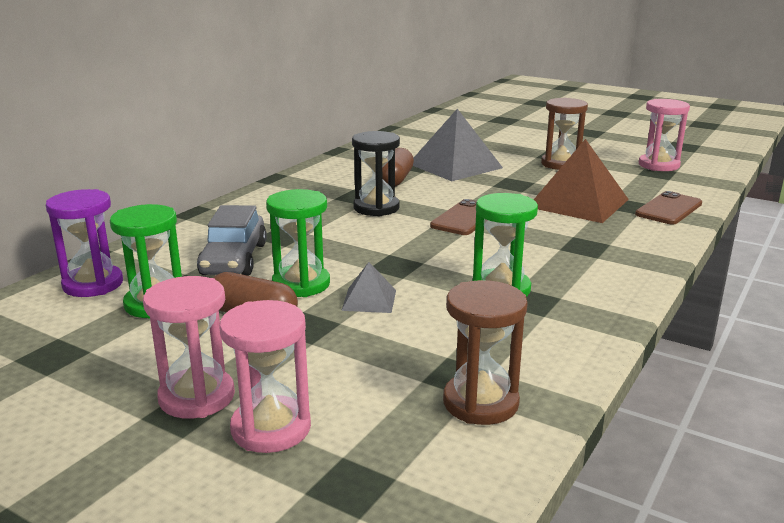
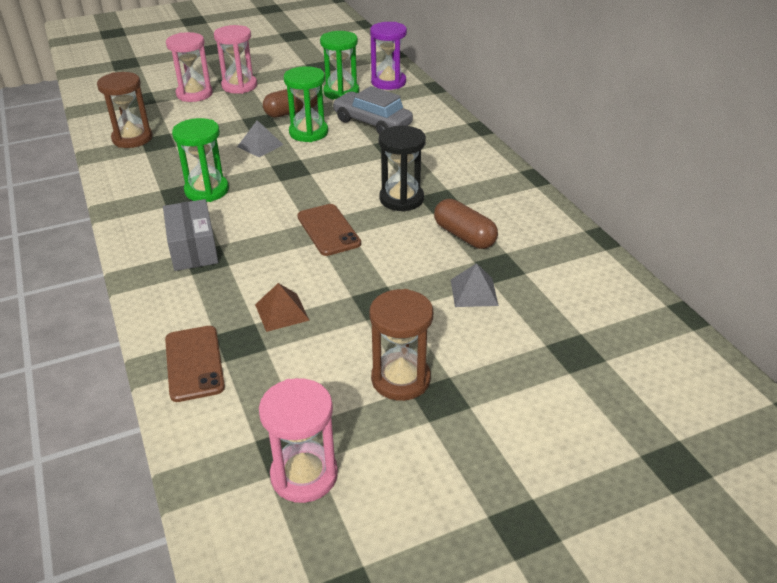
camera: 125 degrees right, 15 degrees up
grey pyramid [413,109,503,181] -> grey pyramid [451,263,499,307], size x0.49
brown pyramid [534,139,629,223] -> brown pyramid [255,283,310,332], size x0.49
none -> grey box [163,199,218,271]

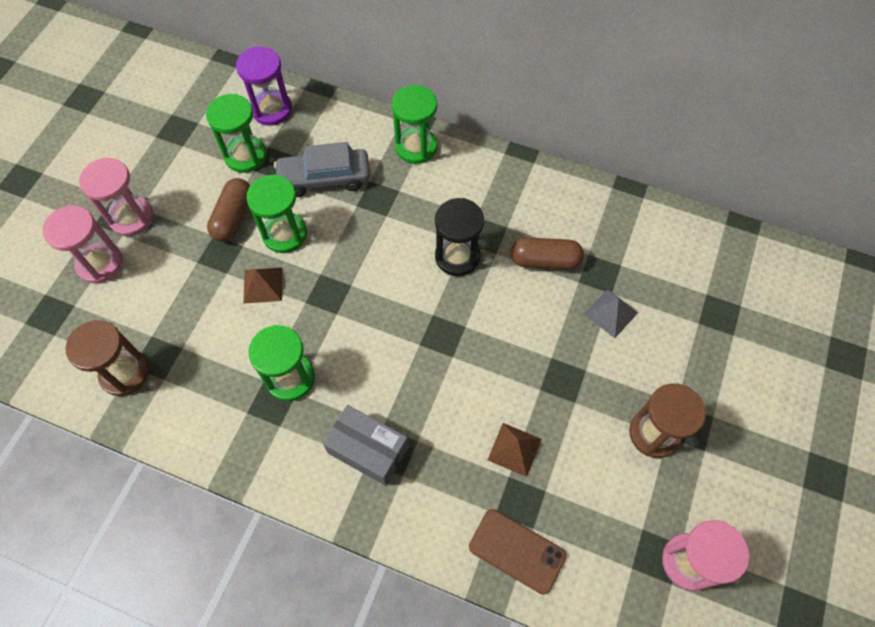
camera: 45 degrees left, 25 degrees up
grey pyramid [237,120,283,157] -> brown pyramid [243,267,282,304]
brown phone [297,204,361,256] -> none
none -> green hourglass [392,85,437,164]

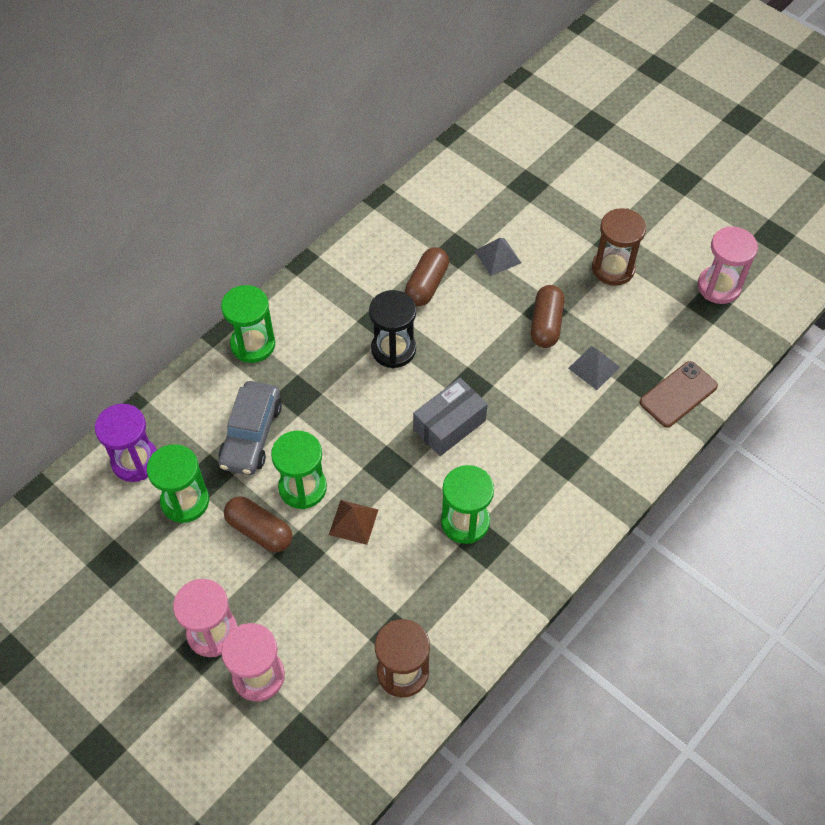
camera: 70 degrees left, 5 degrees down
grey box [323,405,409,486] -> grey box moved to [413,378,488,456]
brown pyramid [488,423,541,477] -> grey pyramid [568,346,620,390]
none -> brown capsule [531,285,564,348]

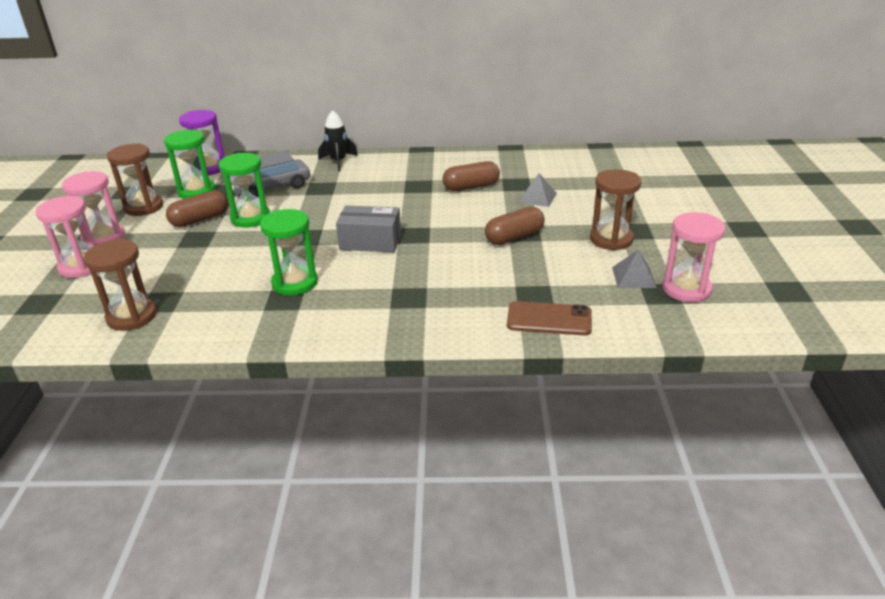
camera: 50 degrees right, 25 degrees down
green hourglass [221,285,275,363] -> black rocket [318,110,358,172]
brown capsule [224,497,293,552] -> brown capsule turned 60 degrees clockwise [166,190,228,227]
brown pyramid [329,500,379,545] -> none
black hourglass [369,290,416,368] -> none
grey pyramid [568,346,620,390] -> grey pyramid moved to [612,250,657,288]
none -> brown hourglass [107,143,163,216]

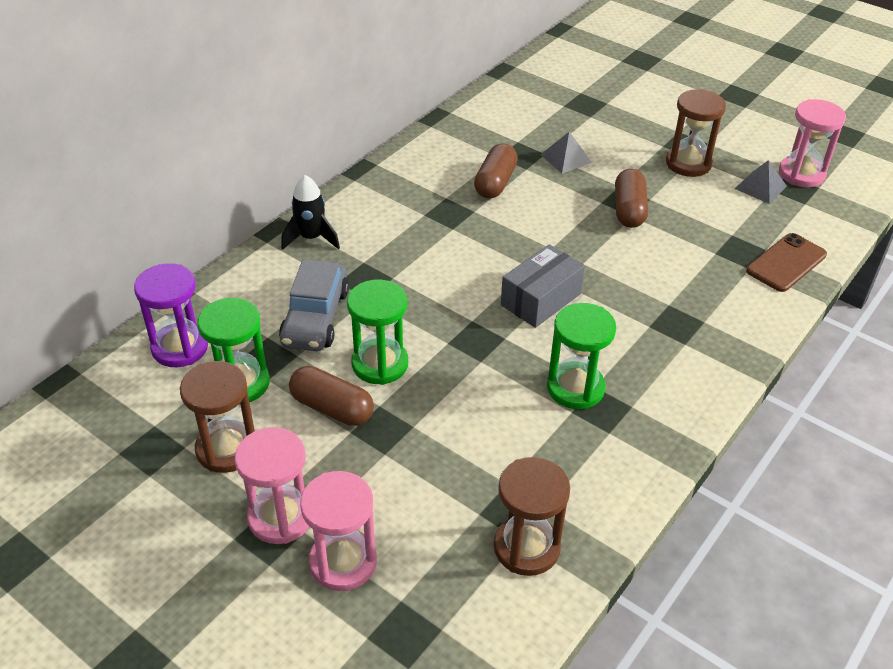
camera: 55 degrees left, 10 degrees up
brown capsule [166,190,228,227] -> brown capsule turned 60 degrees counterclockwise [289,366,374,426]

